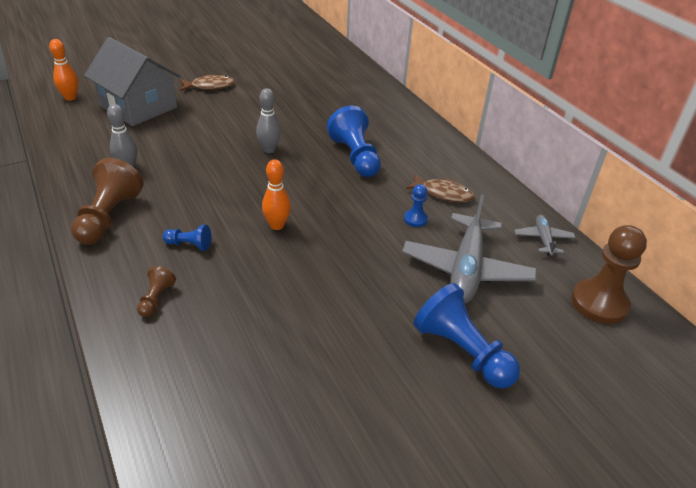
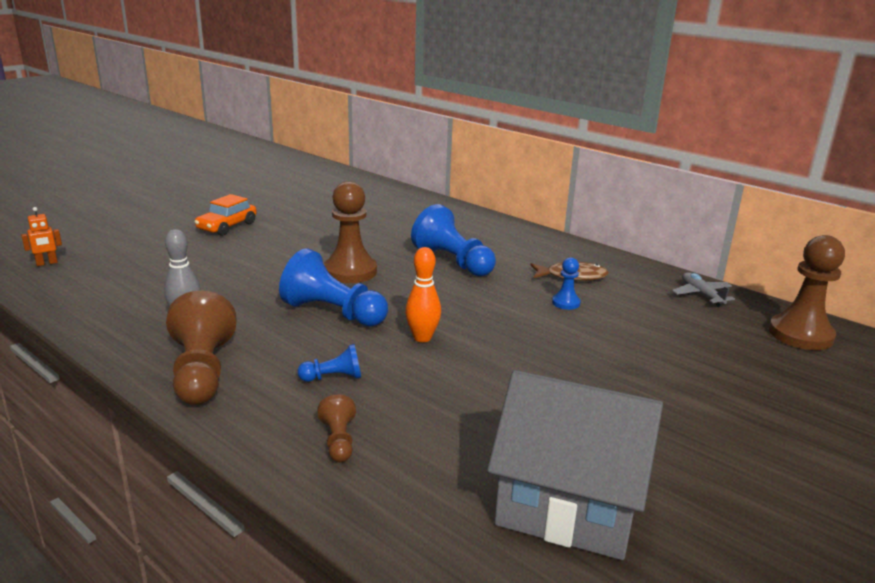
camera: 20 degrees left, 15 degrees down
orange bowling pin [49,39,78,101] -> orange robot [21,207,62,266]
grey house [84,37,180,126] -> grey house moved to [487,370,663,560]
brown fish [180,75,235,91] -> orange car [194,194,256,236]
grey bowling pin [256,88,281,153] -> brown pawn [324,181,377,283]
grey plane [402,194,537,303] -> none
blue pawn [414,283,520,388] -> blue pawn moved to [279,248,388,326]

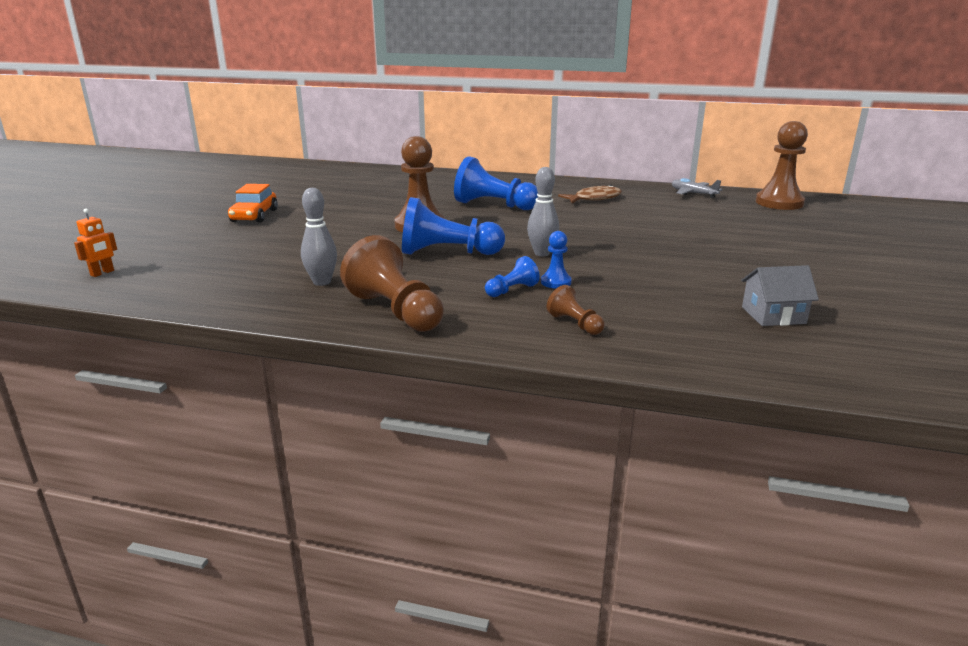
camera: 25 degrees left, 0 degrees up
orange bowling pin [405,247,441,342] -> grey bowling pin [527,167,559,256]
grey house [487,370,663,560] -> grey house [741,265,819,326], size x0.48
blue pawn [552,257,581,310] -> blue pawn moved to [541,231,572,289]

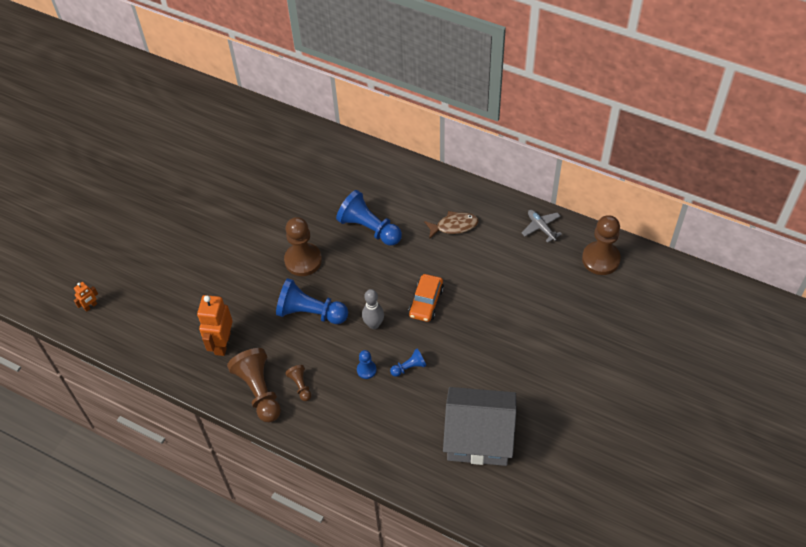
camera: 15 degrees right, 30 degrees up
orange car [228,184,278,223] -> orange car moved to [409,274,444,322]
grey bowling pin [301,188,337,286] -> orange robot [197,295,233,356]
blue pawn [485,256,540,297] -> blue pawn moved to [390,349,426,377]
brown pawn [547,285,605,335] -> brown pawn moved to [285,365,311,401]
grey house [741,265,819,326] -> grey house [443,387,517,466], size x2.08

